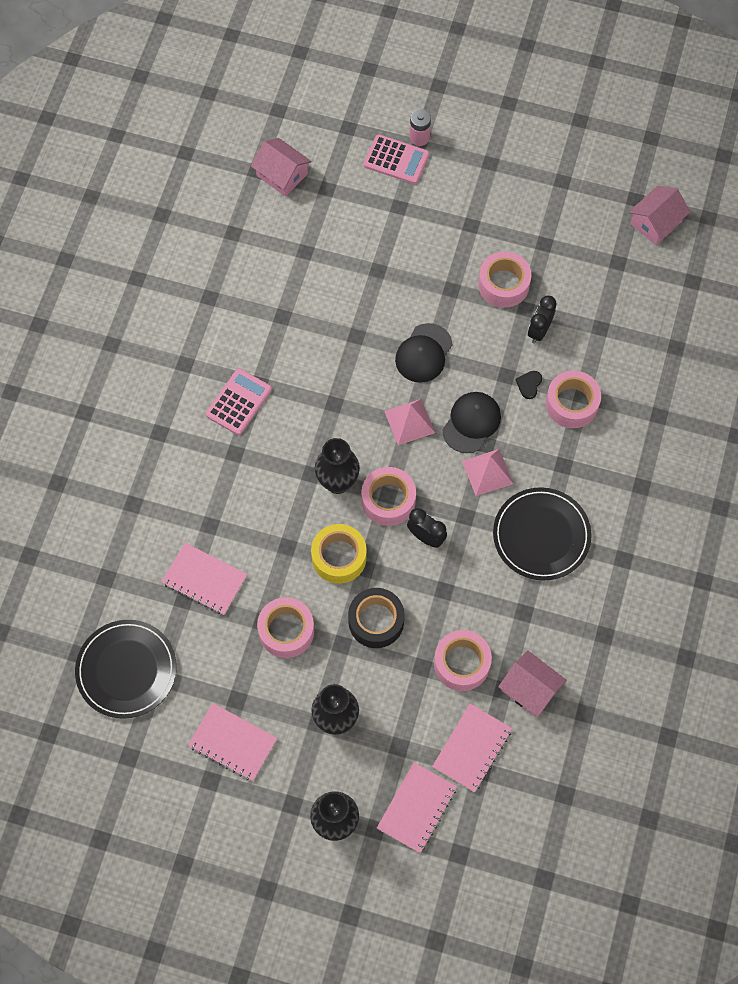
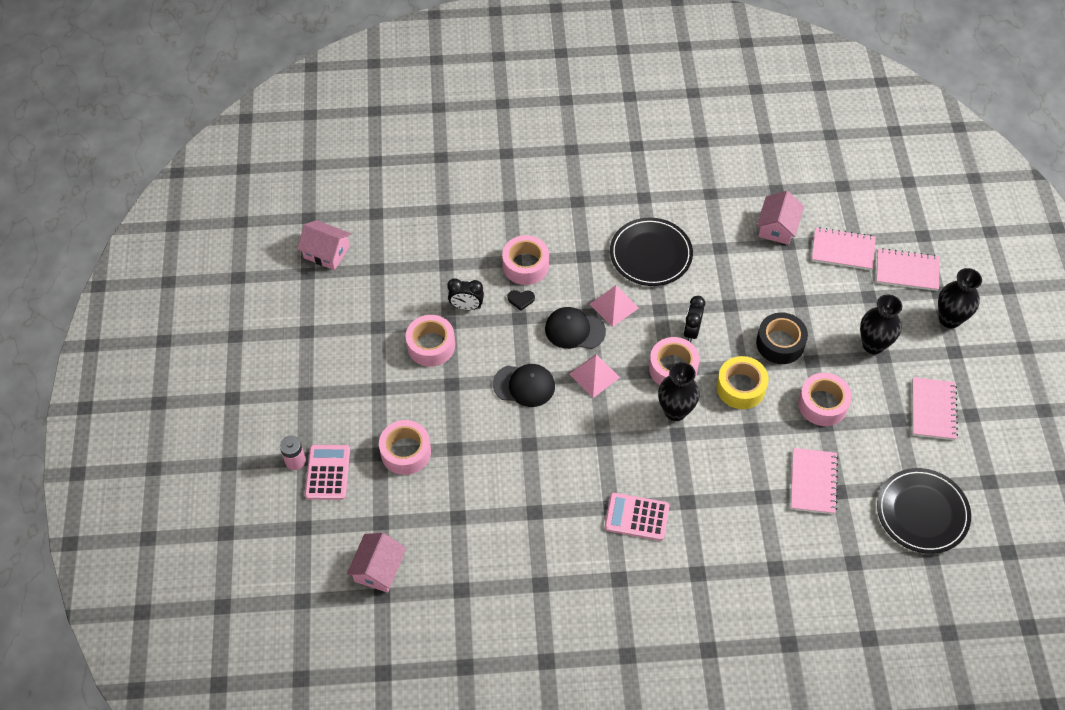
camera: 110 degrees left, 10 degrees down
pink tape [434,630,492,691] -> pink tape moved to [379,420,431,475]

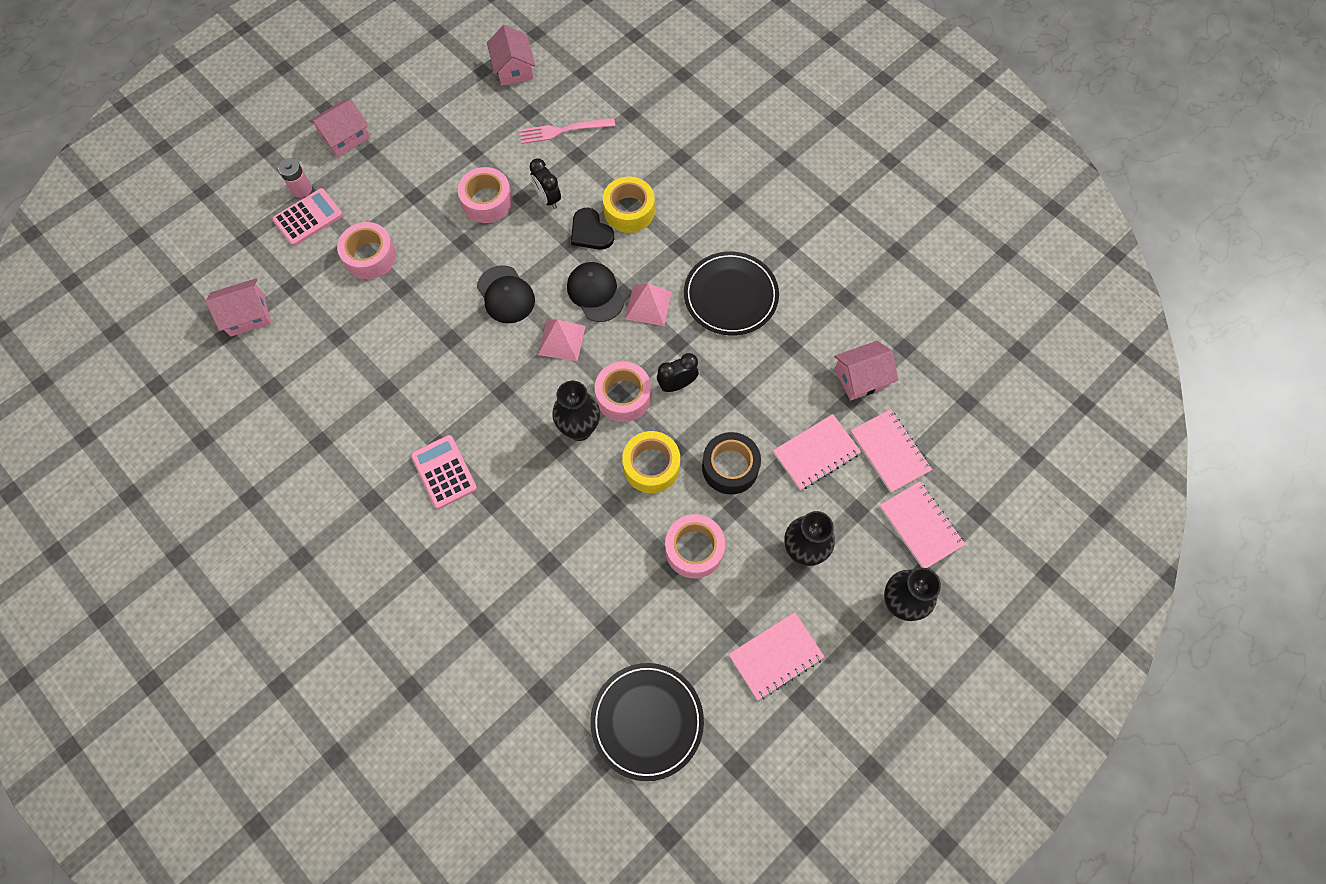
camera: 50 degrees right, 10 degrees up
pink tape [502,235,549,285] -> yellow tape [603,177,655,233]
black heart [507,290,535,311] -> black heart [571,208,614,250], size x1.69
pink notebook [791,448,838,514] -> pink notebook moved to [773,414,861,490]
none -> pink house [309,99,370,157]
none -> pink fork [519,118,615,144]

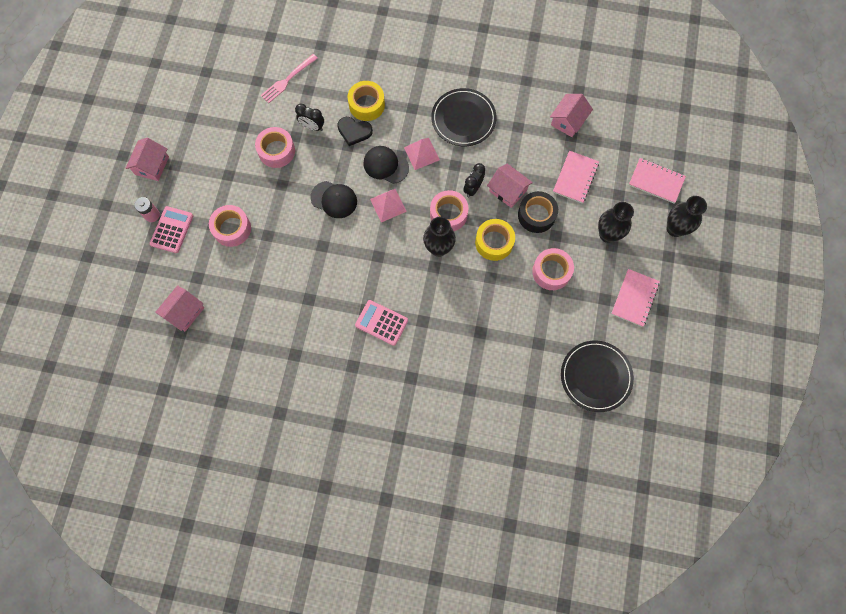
camera: 35 degrees left, 5 degrees up
pink house [487,25,535,86] -> pink house moved to [487,164,533,208]
pink notebook [850,409,932,493] -> none

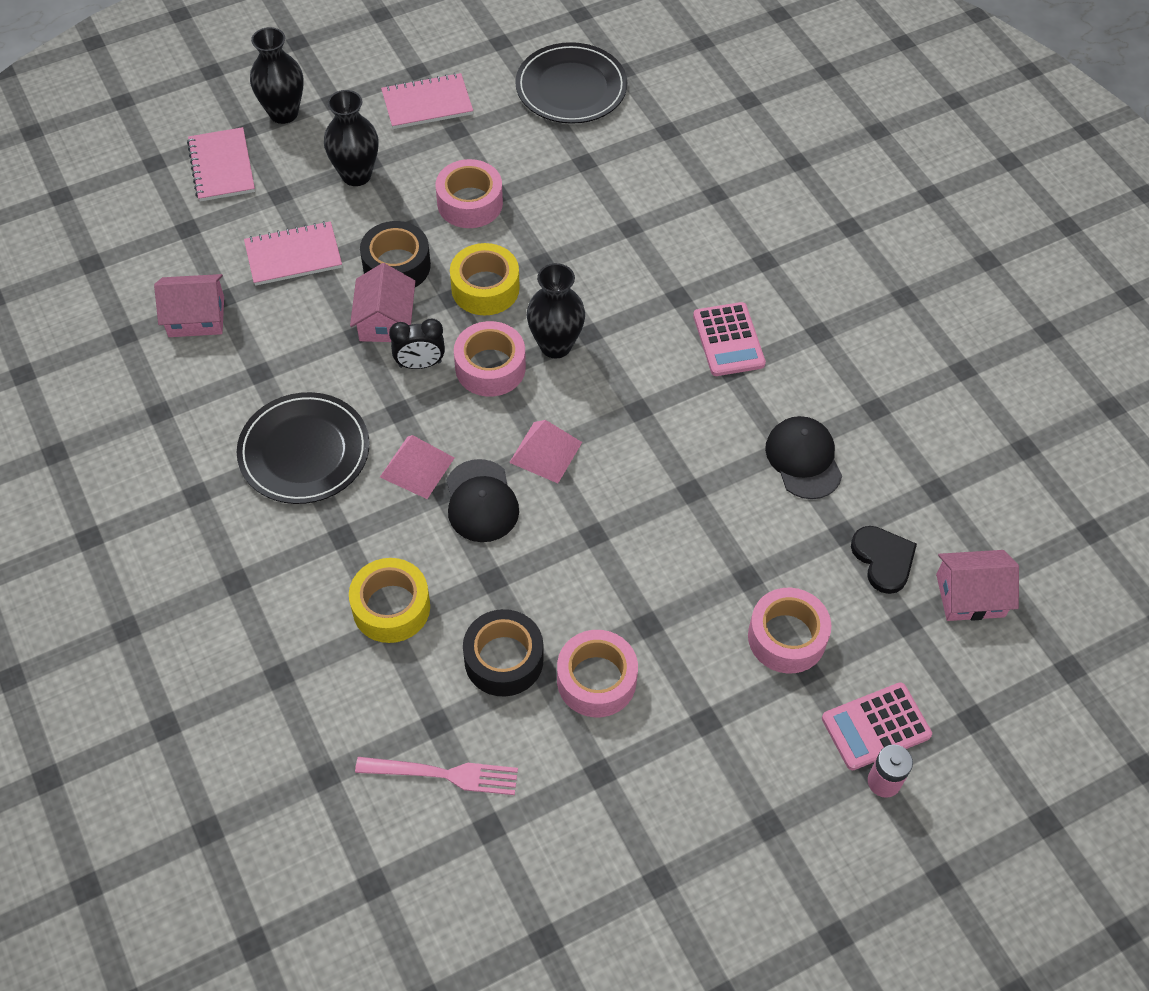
camera: 130 degrees left, 15 degrees down
pink house [125,138,169,181] -> none
black clock [295,104,324,131] -> black tape [463,609,544,697]
black cap [310,181,357,218] -> black cap moved to [765,416,842,499]
black heart [337,117,373,146] -> black heart moved to [851,526,917,594]

